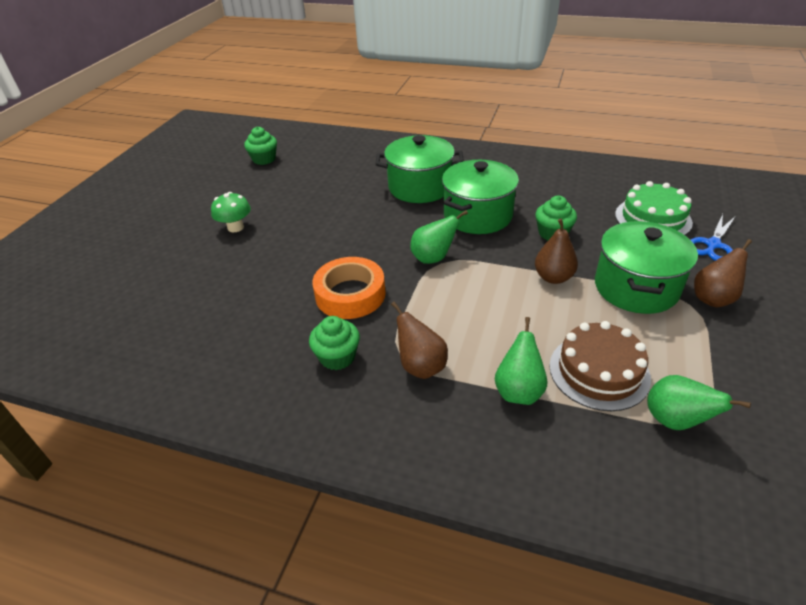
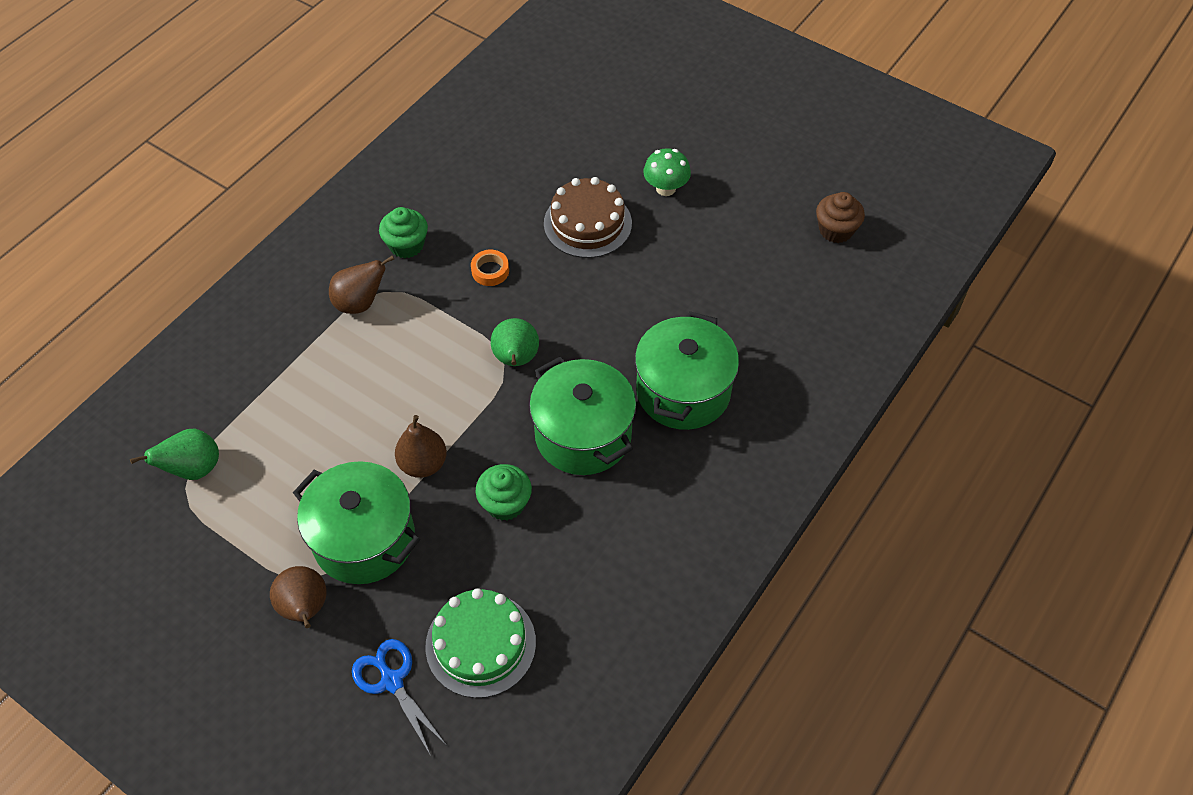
camera: 105 degrees right, 15 degrees up
green cupcake [244,127,277,165] -> brown cupcake [816,192,865,243]
orange tape [312,257,386,319] -> orange tape [471,250,509,286], size x0.49
green pear [495,317,548,405] -> none
brown cake [549,321,651,411] -> brown cake moved to [544,177,632,258]

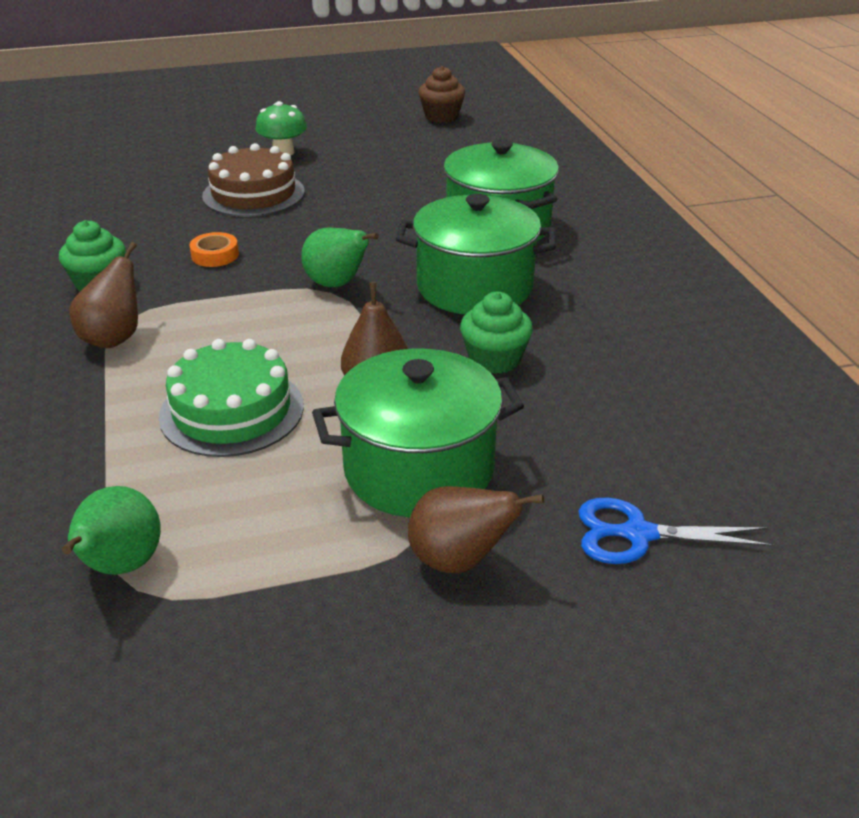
camera: 50 degrees left, 20 degrees down
green cake [425,588,536,698] -> green cake moved to [159,339,304,457]

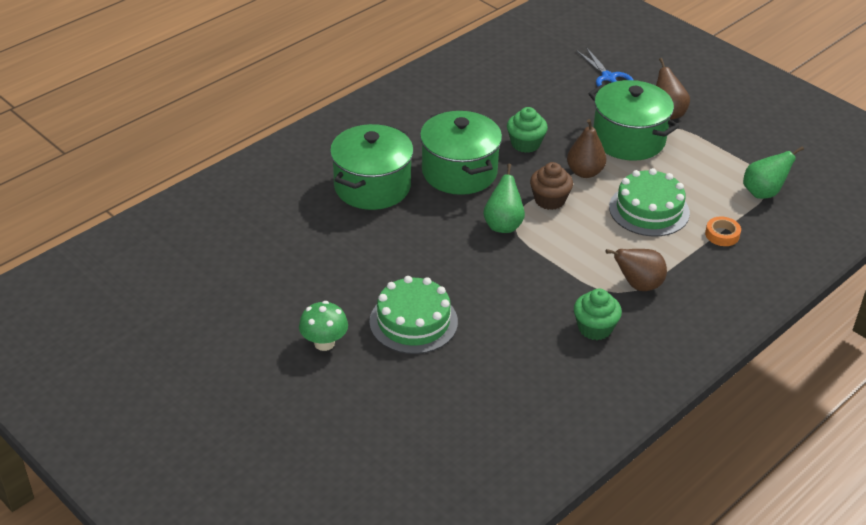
camera: 120 degrees left, 5 degrees up
orange tape [189,232,239,267] -> orange tape moved to [705,217,741,246]
brown cake [202,143,305,217] -> green cake [369,276,458,354]
brown cupcake [418,66,465,123] -> brown cupcake moved to [530,162,573,210]

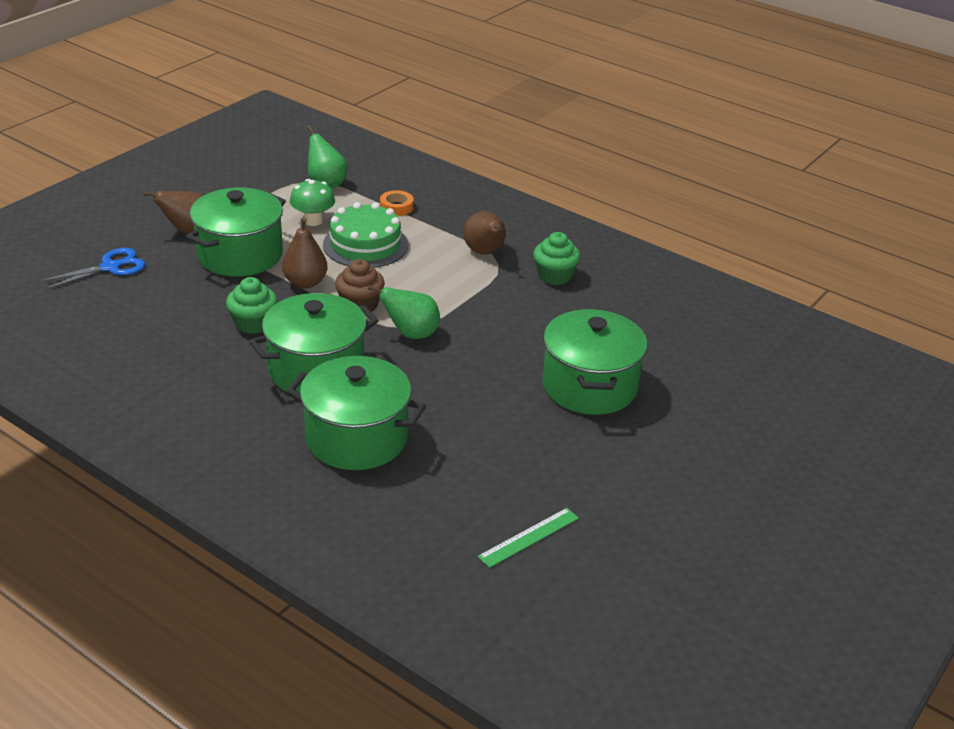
camera: 100 degrees left, 5 degrees down
green mushroom [299,301,348,351] -> green mushroom moved to [290,179,335,226]
green cake [369,276,458,354] -> green pot [542,309,647,415]
none -> green ruler [478,508,579,568]

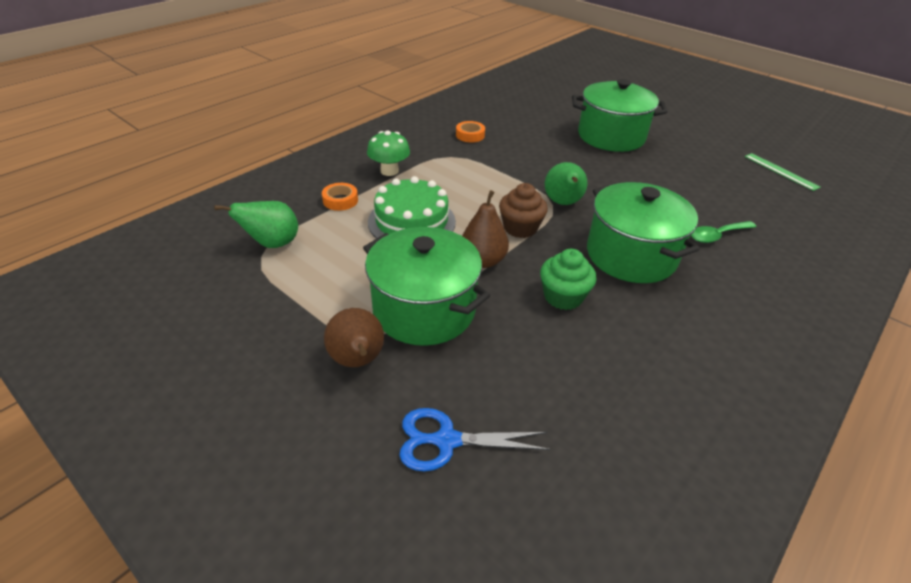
camera: 85 degrees left, 5 degrees up
blue scissors [39,248,145,290] -> blue scissors turned 60 degrees counterclockwise [399,408,550,471]
green pot [287,356,426,470] -> green spoon [691,221,756,243]
green mushroom [290,179,335,226] -> green mushroom moved to [367,131,410,176]
brown pear [463,211,506,254] -> none
green cupcake [533,232,580,285] -> orange tape [456,121,485,142]

